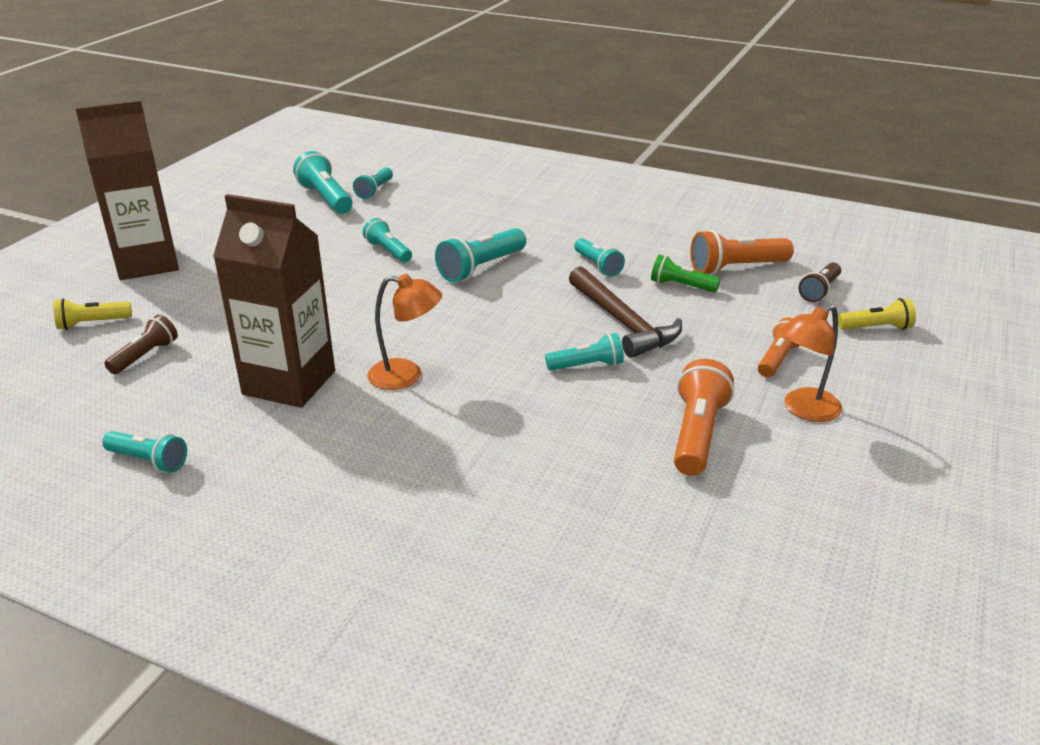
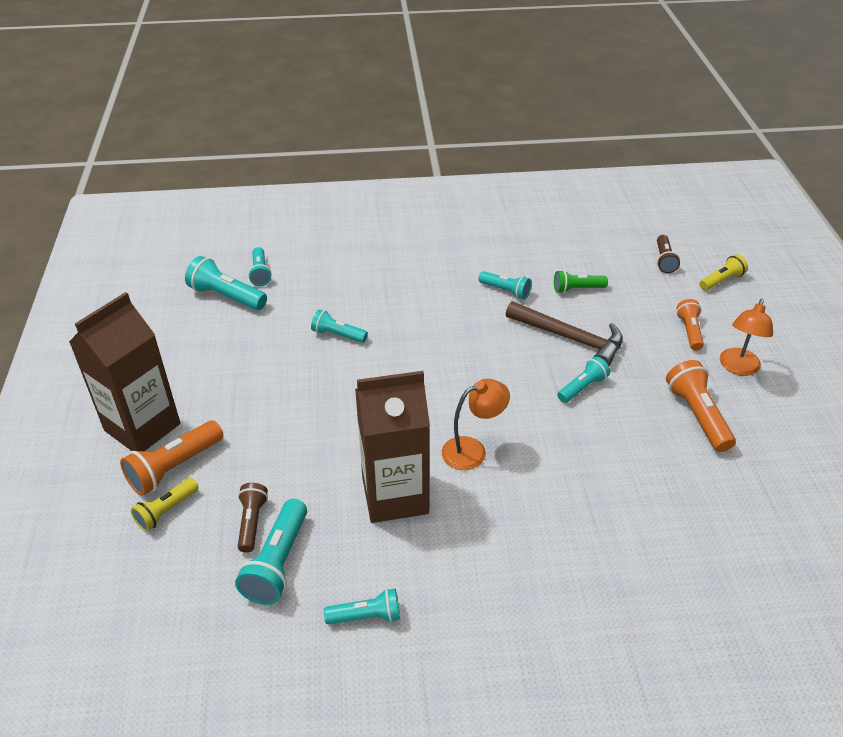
camera: 30 degrees left, 10 degrees up
turquoise flashlight [435,228,526,282] -> turquoise flashlight moved to [235,499,307,605]
orange flashlight [690,230,794,275] -> orange flashlight moved to [120,420,223,496]

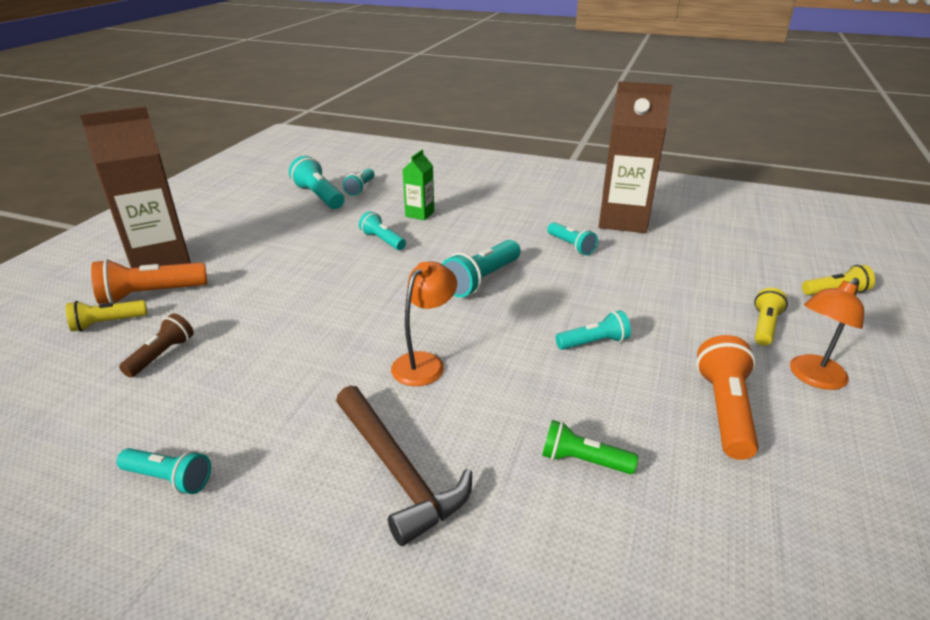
camera: 25 degrees right, 10 degrees down
turquoise flashlight [235,499,307,605] -> turquoise flashlight moved to [442,240,521,298]
brown carton [355,371,430,523] -> brown carton moved to [599,81,672,233]
orange lamp [442,379,510,470] -> orange lamp turned 60 degrees counterclockwise [391,261,457,386]
brown hammer [506,301,623,366] -> brown hammer moved to [336,385,472,546]
green flashlight [554,270,608,293] -> green flashlight moved to [542,420,638,474]
brown flashlight [657,235,680,273] -> none
orange flashlight [677,299,704,350] -> yellow flashlight [754,288,788,346]
none -> green carton [403,150,434,220]

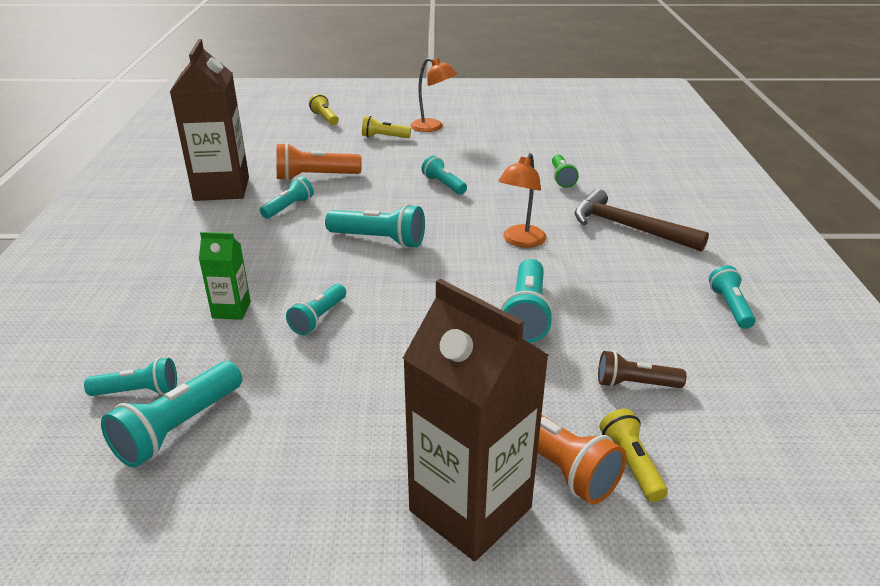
camera: 110 degrees left, 0 degrees up
yellow flashlight [66,300,147,332] -> yellow flashlight turned 150 degrees counterclockwise [599,409,668,502]
brown hammer [336,385,472,546] -> brown hammer turned 90 degrees counterclockwise [574,189,709,252]
orange lamp [391,261,457,386] -> orange lamp turned 75 degrees counterclockwise [498,153,547,248]
orange flashlight [696,335,758,460] -> orange flashlight moved to [276,143,362,181]
none -> turquoise flashlight [501,259,554,343]

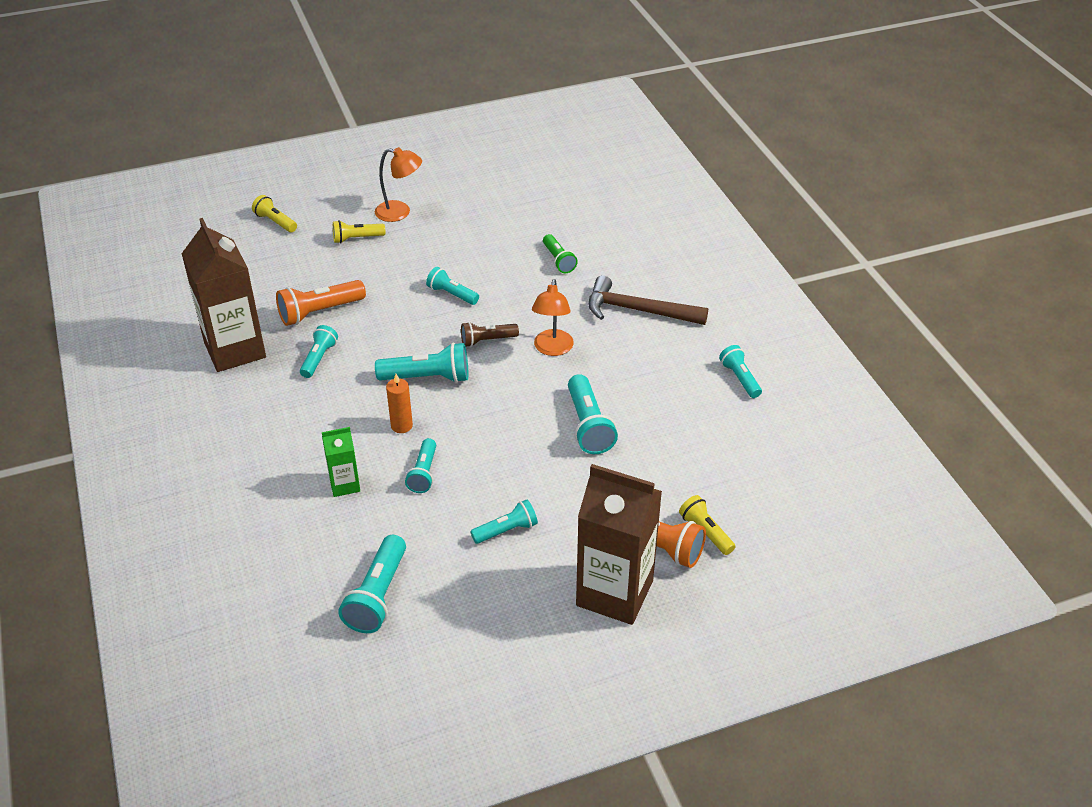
camera: 20 degrees left, 10 degrees up
turquoise flashlight [84,358,177,396] -> turquoise flashlight moved to [470,499,538,544]
brown flashlight [598,351,686,388] -> brown flashlight moved to [461,322,519,347]
none -> orange candle [386,374,413,433]

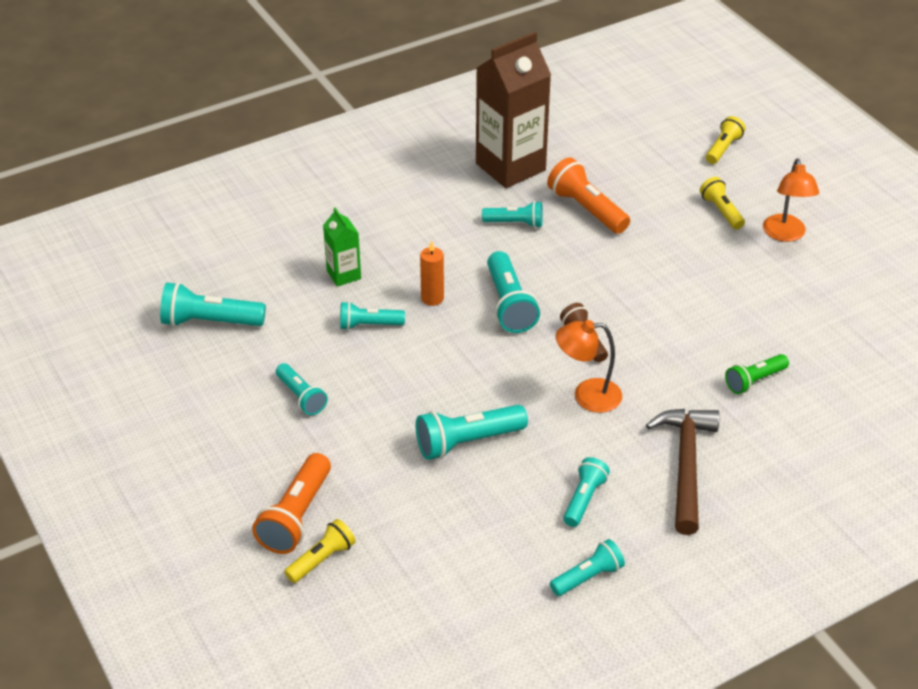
camera: 80 degrees right, 0 degrees up
turquoise flashlight [426,267,479,305] -> turquoise flashlight moved to [563,457,610,527]
brown carton [576,464,662,625] -> none

